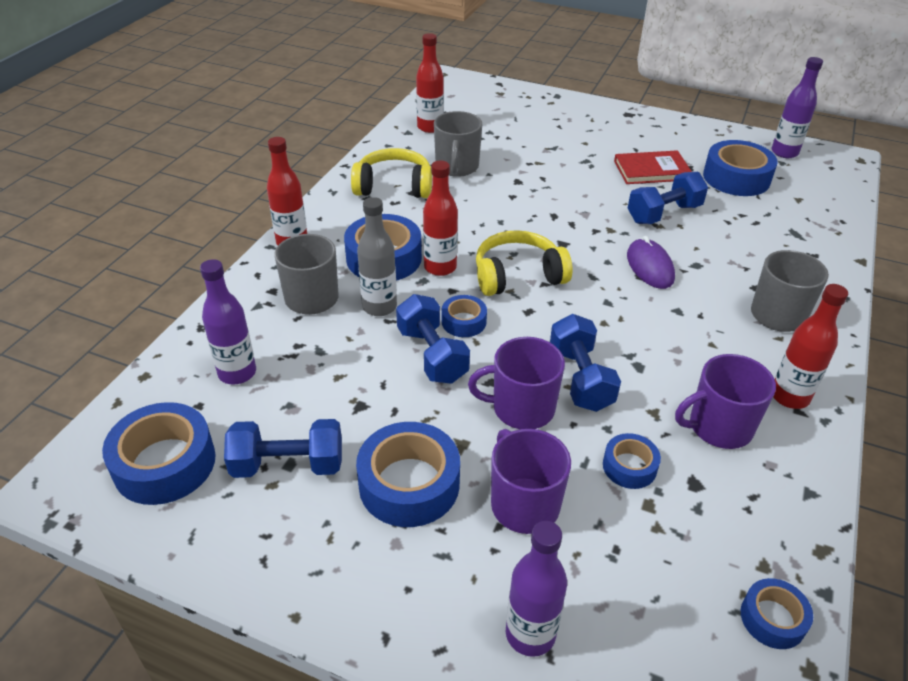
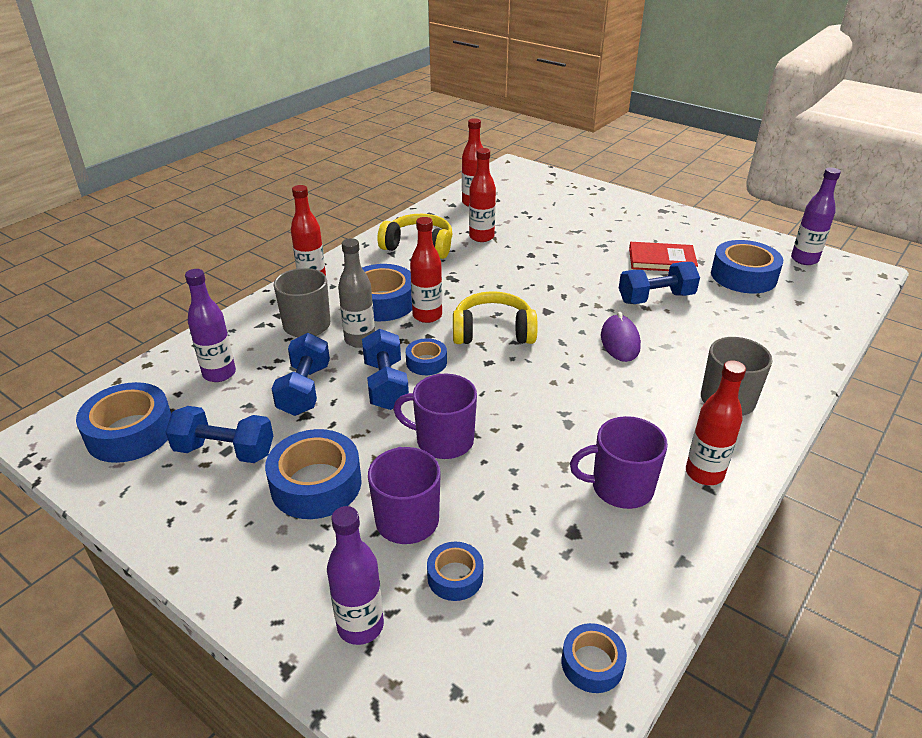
camera: 15 degrees right, 5 degrees down
grey mug [434,111,482,177] -> red bottle [469,148,496,242]
blue dumbbell [550,314,621,412] -> blue dumbbell moved to [272,333,330,416]
blue tape [603,433,661,489] -> blue tape moved to [427,542,484,601]

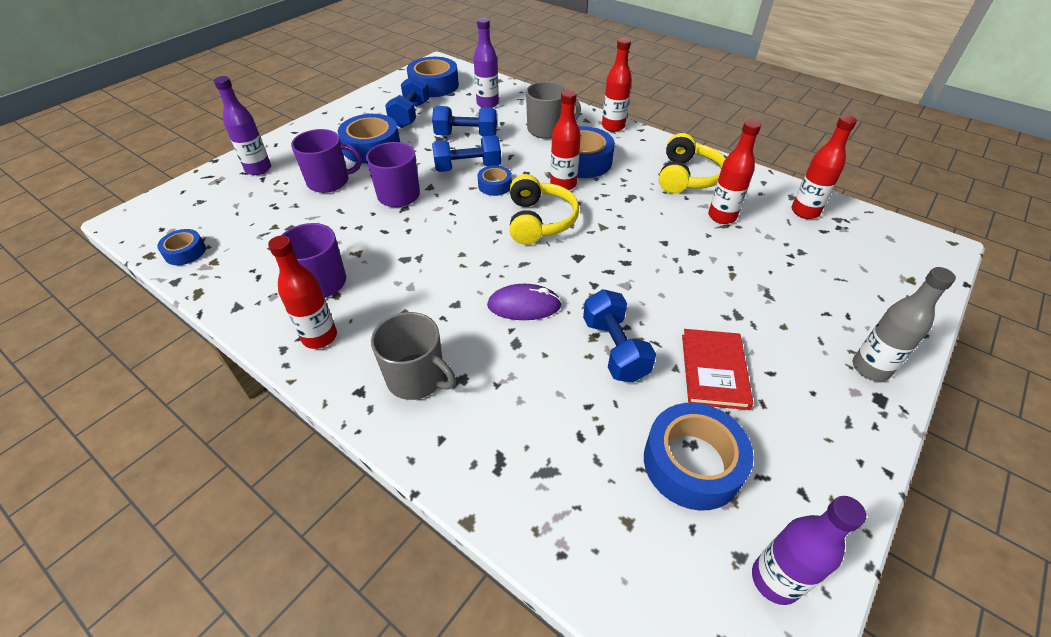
camera: 90 degrees right, 10 degrees up
grey bottle [338,238,375,348] -> grey bottle moved to [852,267,956,382]
blue tape [427,542,484,601] -> none

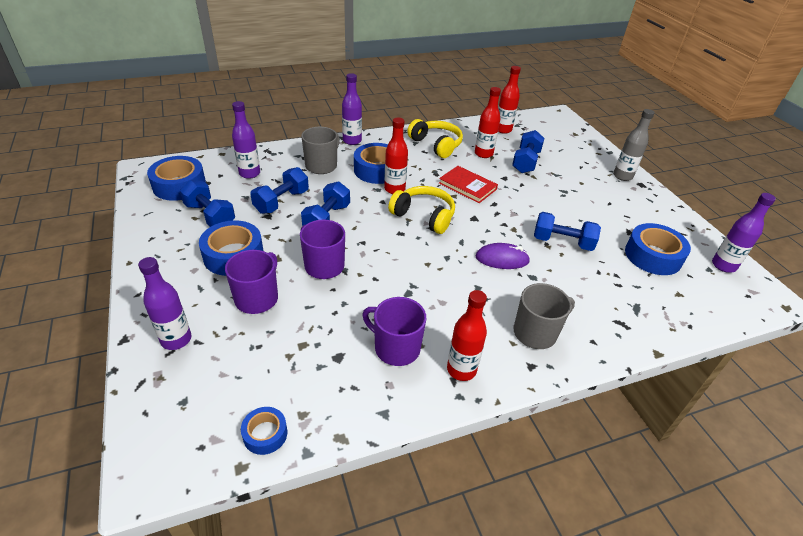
camera: 60 degrees left, 5 degrees down
blue tape [478,165,512,196] -> none
purple mouse [487,284,562,320] -> purple mouse turned 60 degrees clockwise [475,243,530,269]
red bottle [602,38,632,132] -> purple bottle [342,73,362,145]
red book [682,329,753,410] -> red book moved to [439,166,498,203]
none -> blue dumbbell [512,130,545,173]

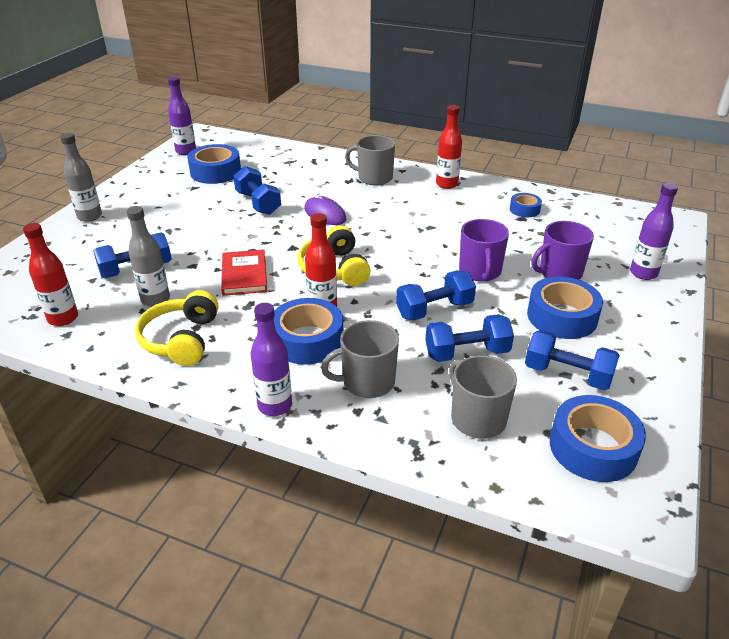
camera: 135 degrees left, 5 degrees down
blue dumbbell [180,180,235,227] -> blue dumbbell turned 60 degrees counterclockwise [525,330,620,390]
purple bottle [232,101,260,179] -> grey mug [449,355,517,439]
blue tape [241,407,287,455] -> blue tape moved to [510,193,542,217]
purple mug [362,297,426,366] -> none
red bottle [475,87,501,158] -> grey bottle [127,206,170,307]

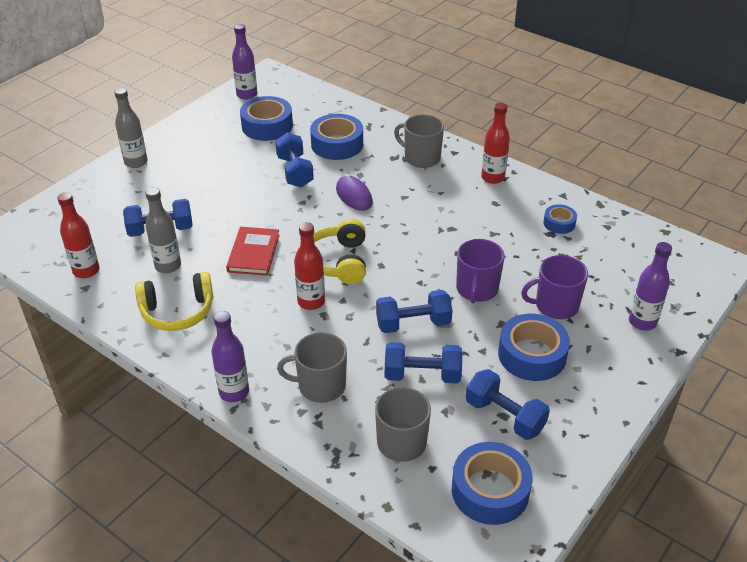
camera: 15 degrees right, 5 degrees up
yellow headphones [135,290,219,366] -> yellow headphones turned 120 degrees counterclockwise [135,272,214,331]
blue tape [274,298,343,365] -> blue tape moved to [310,114,363,160]

